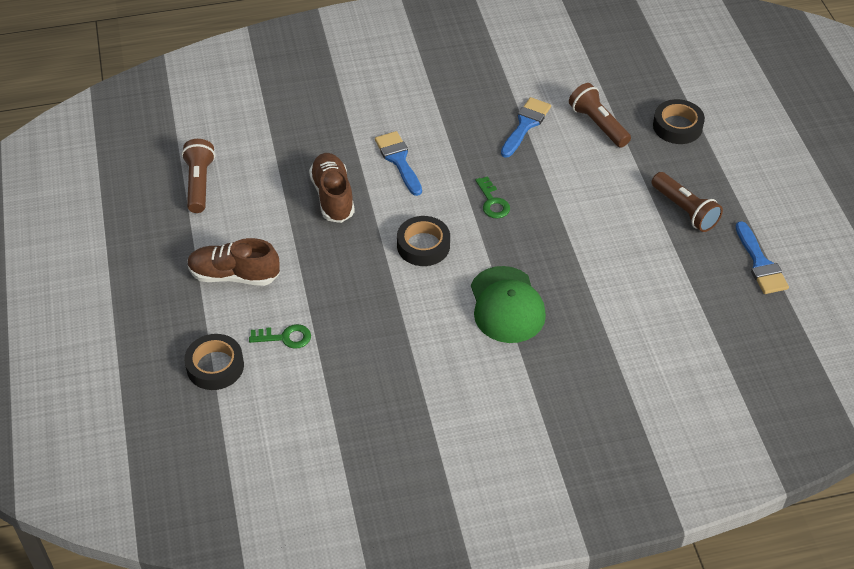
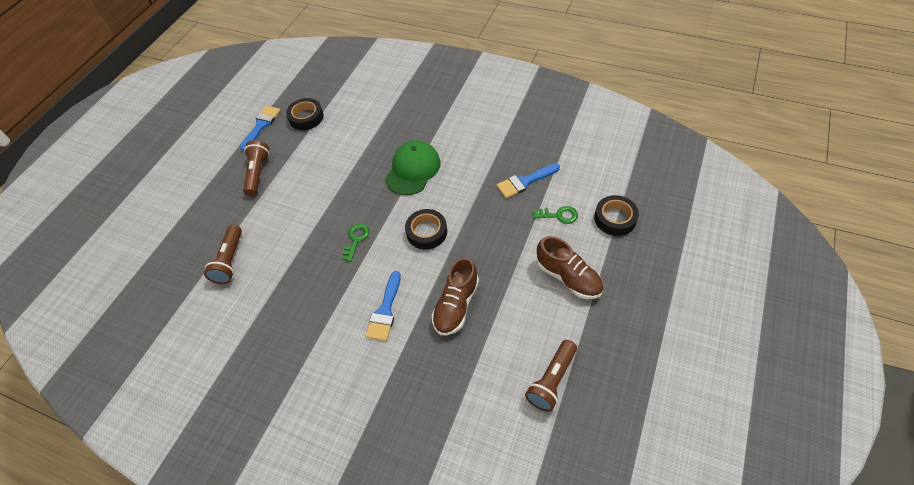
camera: 140 degrees left, 5 degrees up
green key [249,324,311,349] -> green key turned 150 degrees clockwise [533,206,578,224]
blue brush [501,97,551,158] -> blue brush moved to [497,163,560,198]
black tape [653,99,705,144] -> black tape moved to [286,98,324,130]

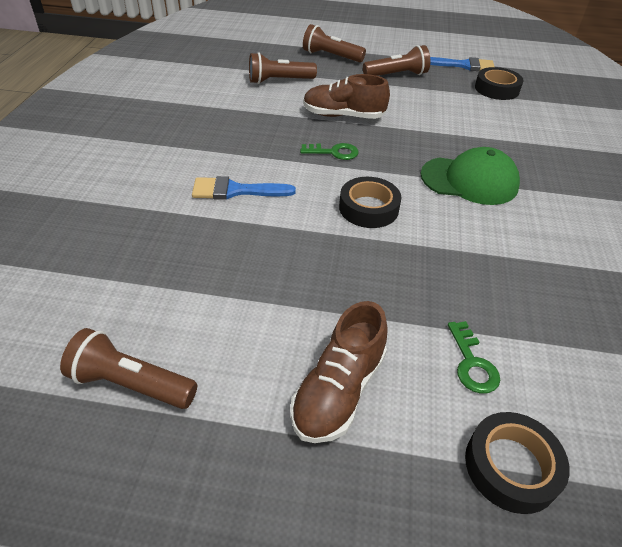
camera: 70 degrees right, 10 degrees down
brown shoe [432,257,479,335] -> brown shoe moved to [303,74,390,119]
blue brush [497,163,560,198] -> none
none -> brown flashlight [303,24,366,62]

